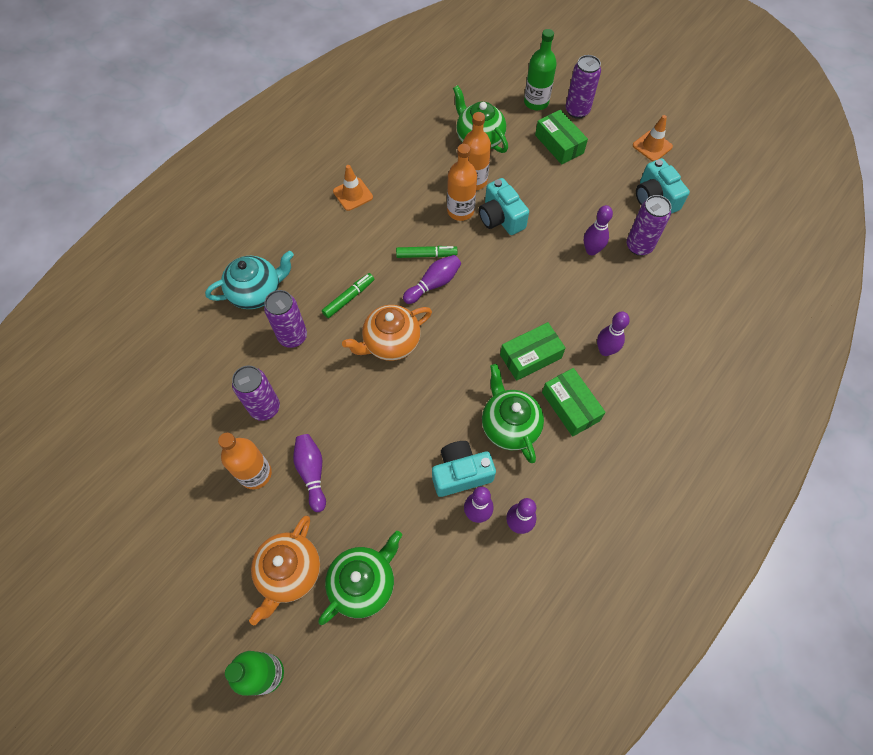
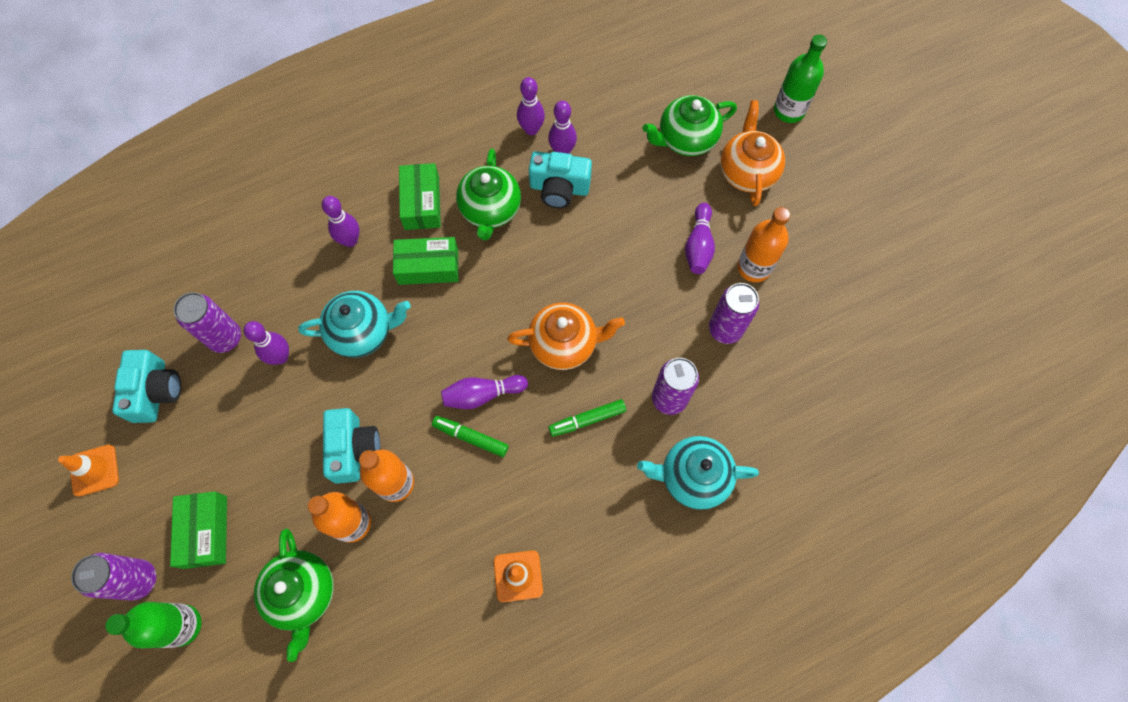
camera: 155 degrees left, 5 degrees up
orange teapot [249,516,320,625] -> orange teapot turned 45 degrees counterclockwise [720,100,785,206]
none -> turquoise teapot [298,291,411,358]

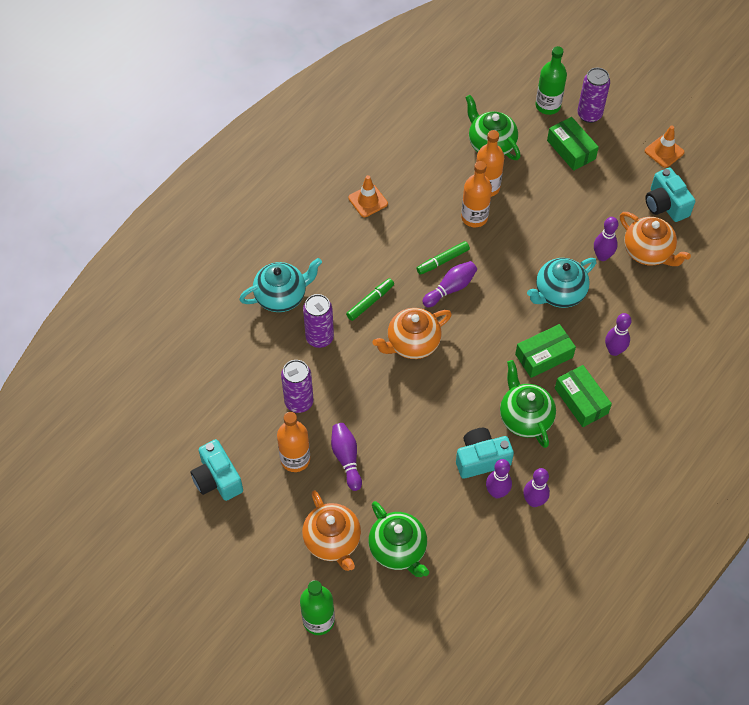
camera: 155 degrees right, 10 degrees down
purple can [173,292,241,353] -> orange teapot [620,212,691,266]
turquoise camera [323,408,380,484] -> turquoise camera moved to [190,439,243,501]
green marker [432,416,509,457] -> green marker turned 150 degrees clockwise [416,241,470,275]
green teapot [642,95,737,156] -> green teapot turned 105 degrees clockwise [369,501,429,577]

